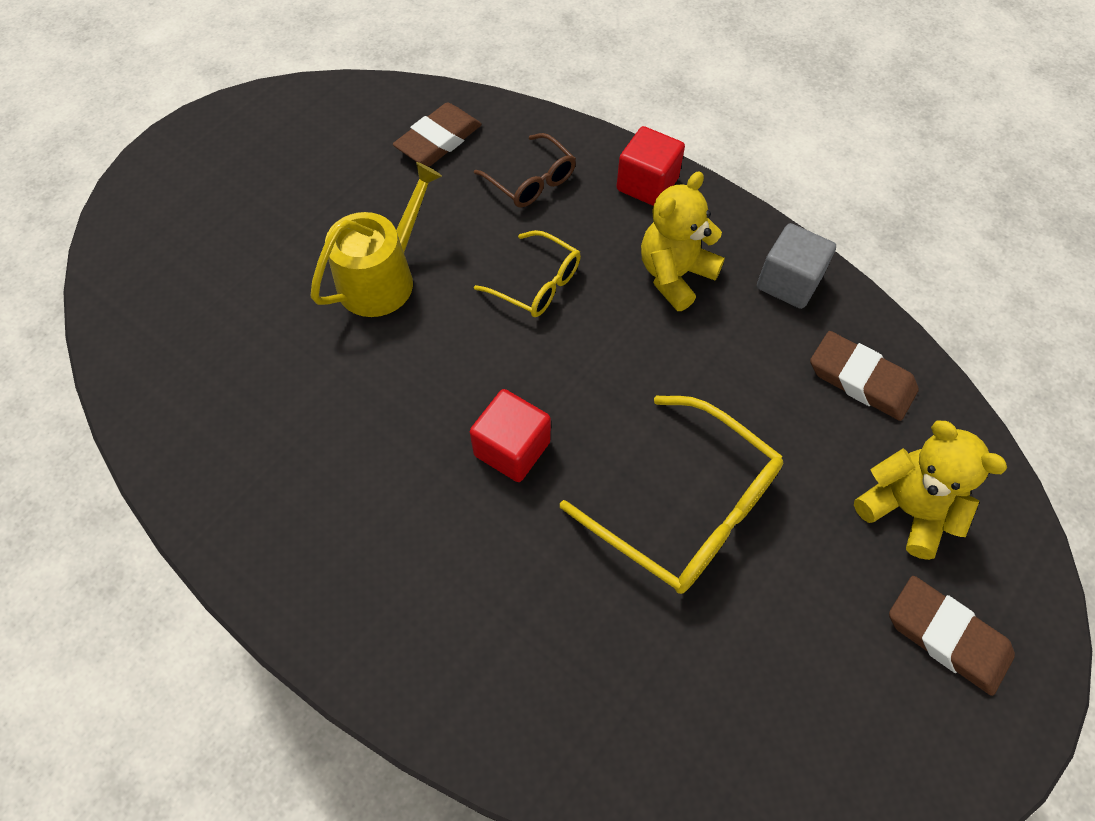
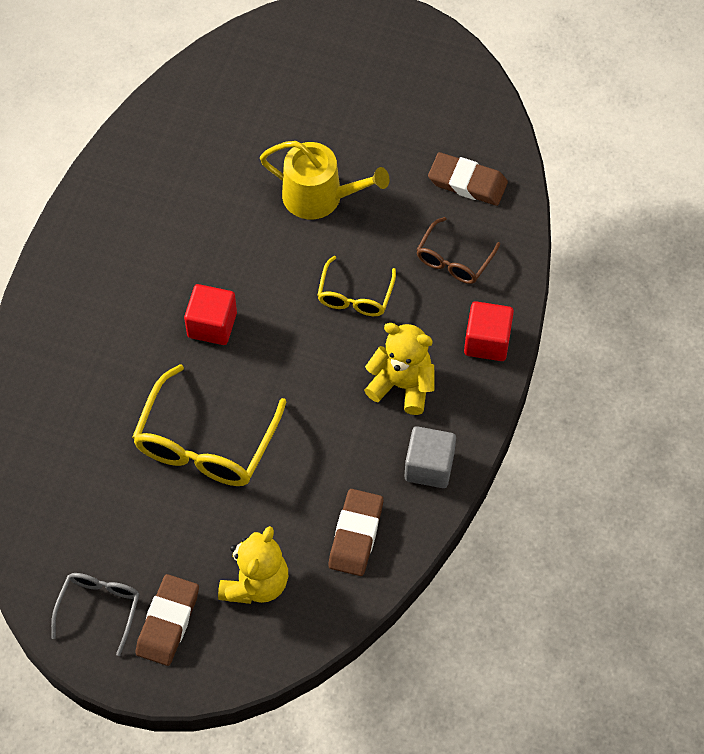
camera: 70 degrees right, 0 degrees up
none -> grey glasses [51,573,139,656]

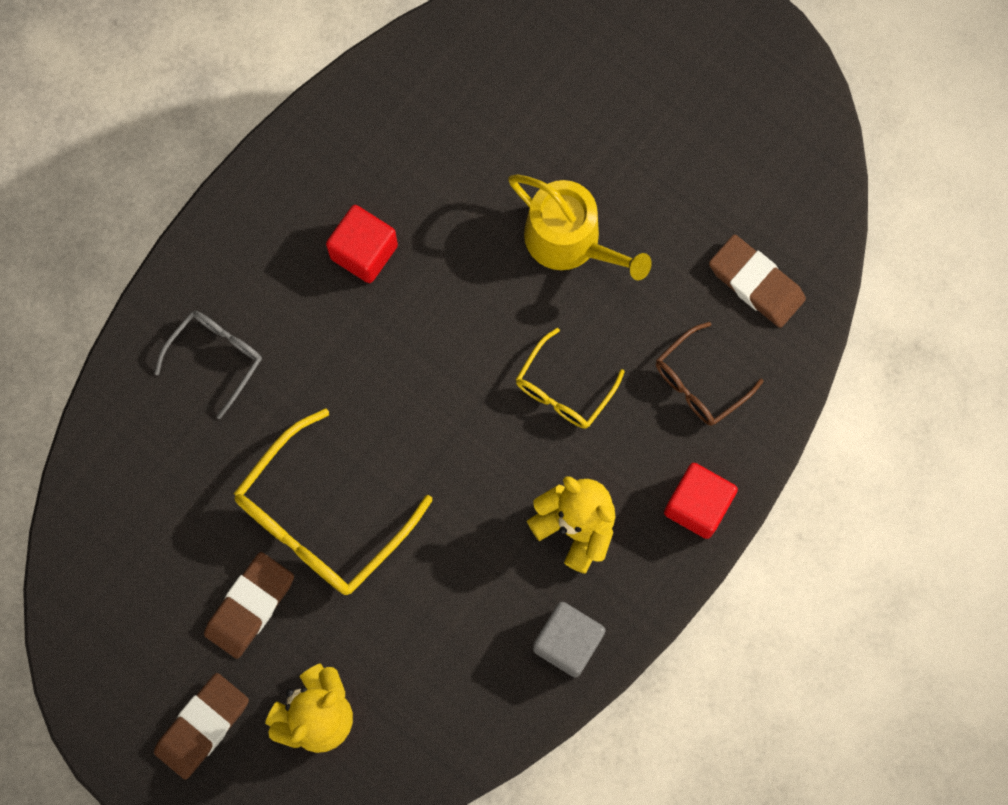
camera: 20 degrees right, 15 degrees up
grey glasses [51,573,139,656] -> grey glasses moved to [154,311,262,419]
red cube [184,284,237,345] -> red cube moved to [326,205,398,283]
brown eraser [328,489,383,576] -> brown eraser moved to [204,552,294,659]

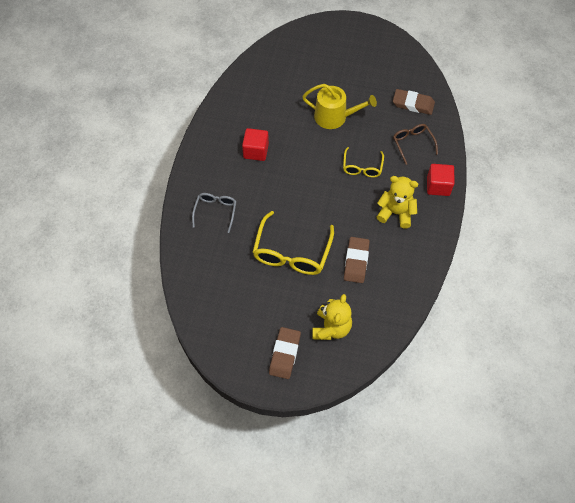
camera: 25 degrees left, 15 degrees down
brown eraser [204,552,294,659] -> brown eraser moved to [344,237,370,283]
grey cube [533,602,606,678] -> none
brown glasses [656,322,763,426] -> brown glasses turned 135 degrees clockwise [393,124,438,165]

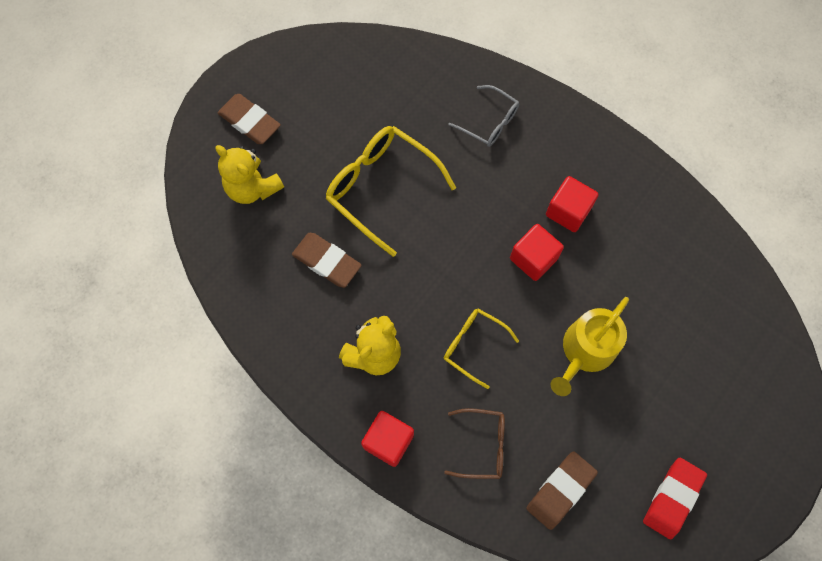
camera: 115 degrees right, 10 degrees up
none -> red cube [510,224,564,281]
none -> red eraser [643,458,707,539]

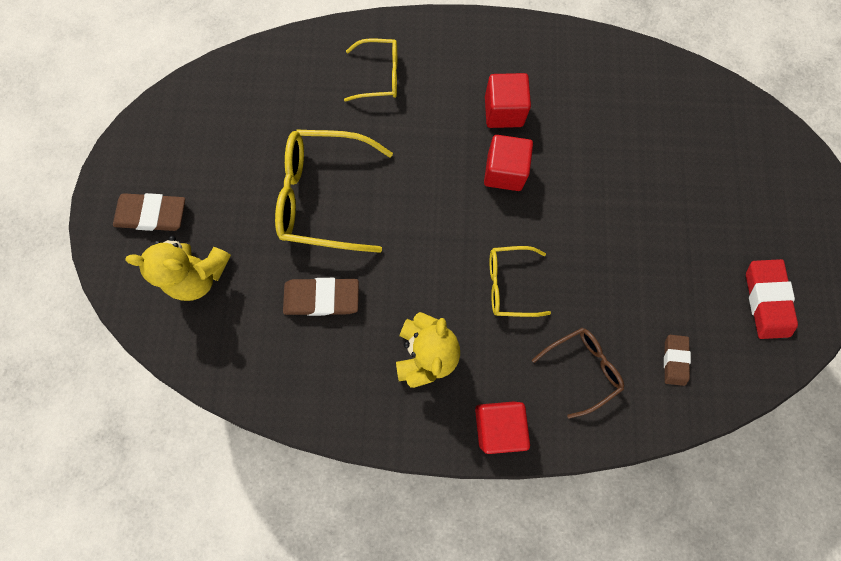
camera: 35 degrees left, 5 degrees up
grey glasses [448,85,519,147] -> yellow glasses [344,38,397,102]
brown eraser [526,451,598,530] -> brown eraser [664,335,691,386], size x0.61
yellow watering can [551,297,629,396] -> none

